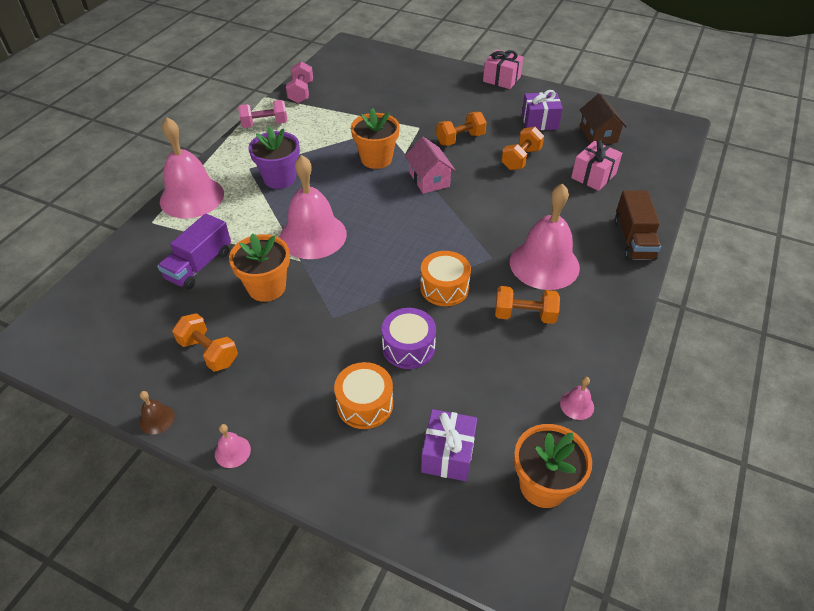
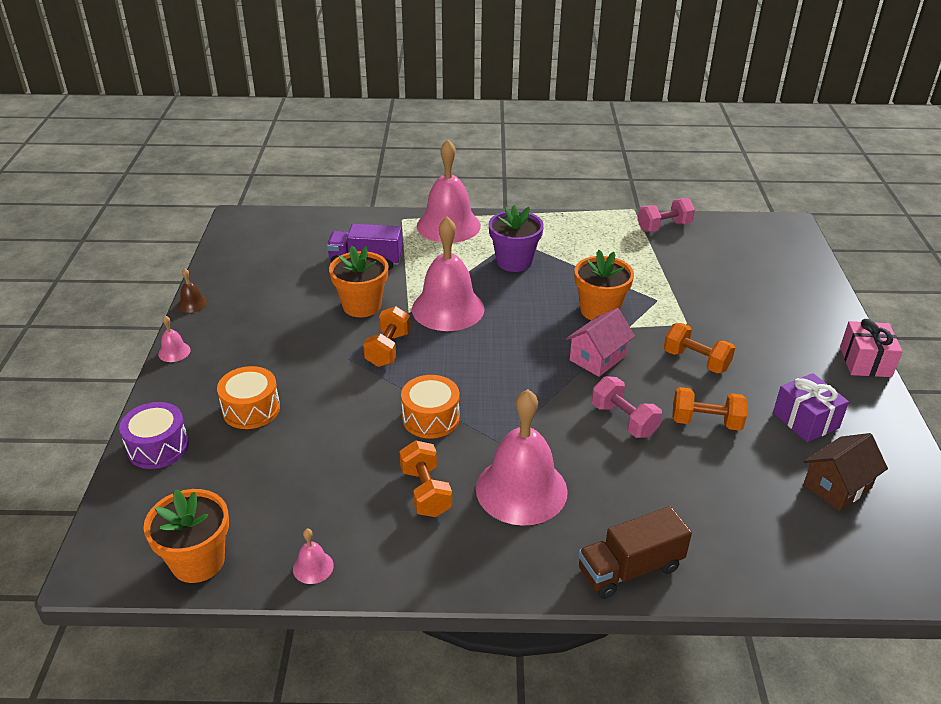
camera: 65 degrees right, 10 degrees down
orange dumbbell [172,313,238,372] -> orange dumbbell moved to [363,306,411,367]
pink dumbbell [238,100,288,128] -> pink dumbbell moved to [592,376,662,438]
purple drum [382,308,436,369] -> purple drum moved to [119,402,189,469]
purple gift [421,409,477,481] -> none
pink gift [571,140,622,191] -> none

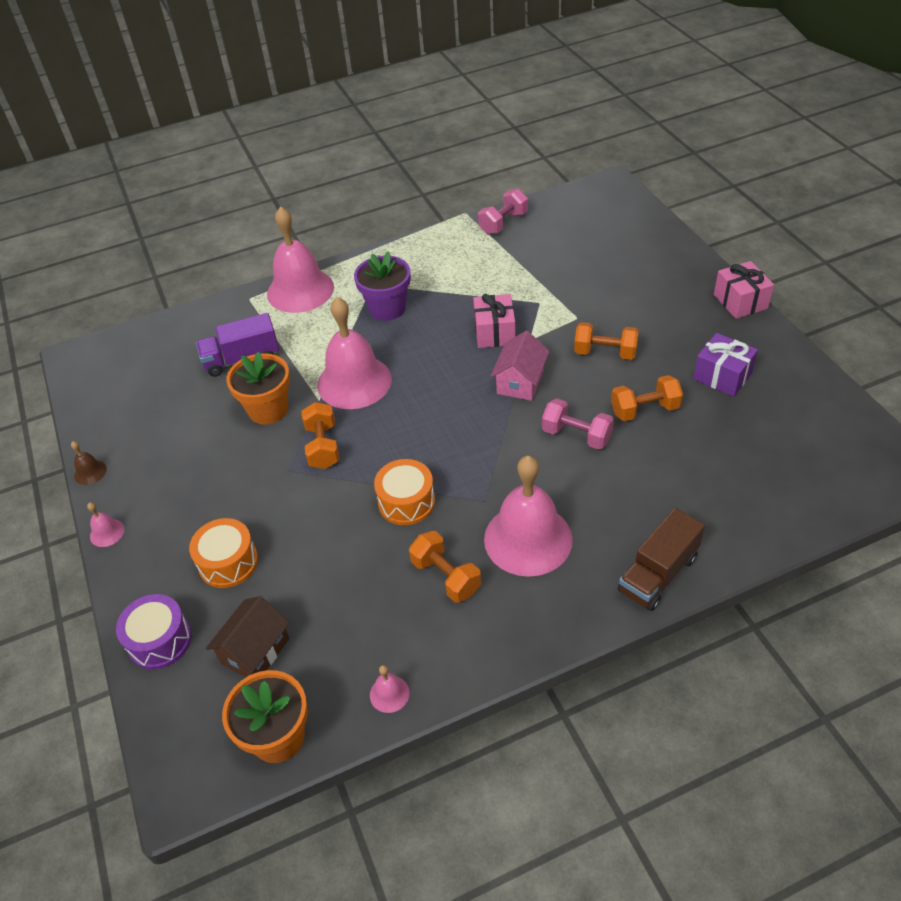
camera: 20 degrees left, 10 degrees up
orange flower pot [574,250,634,320] -> pink gift [473,294,516,348]
brown house [803,433,888,511] -> brown house moved to [206,596,290,677]

